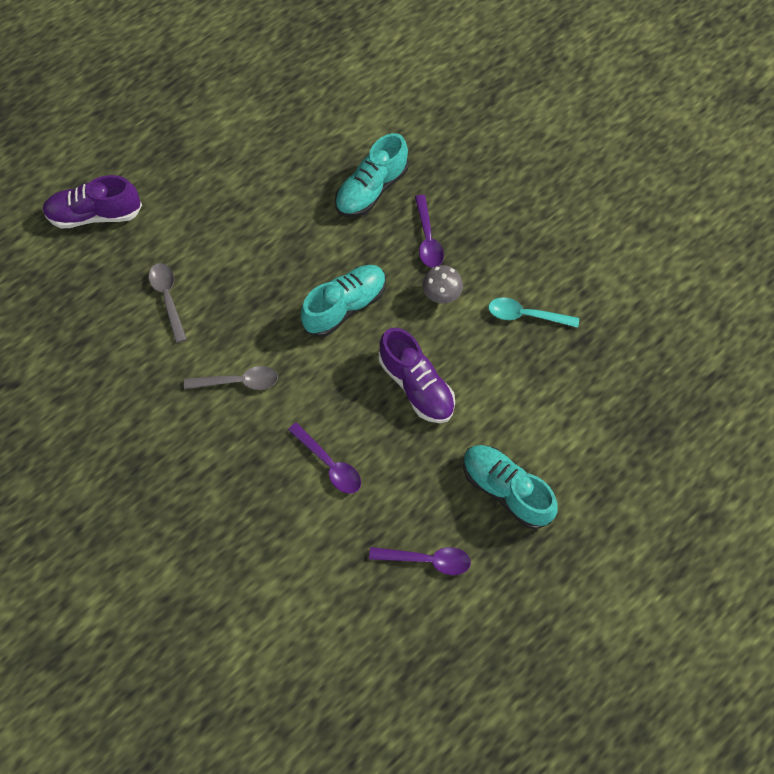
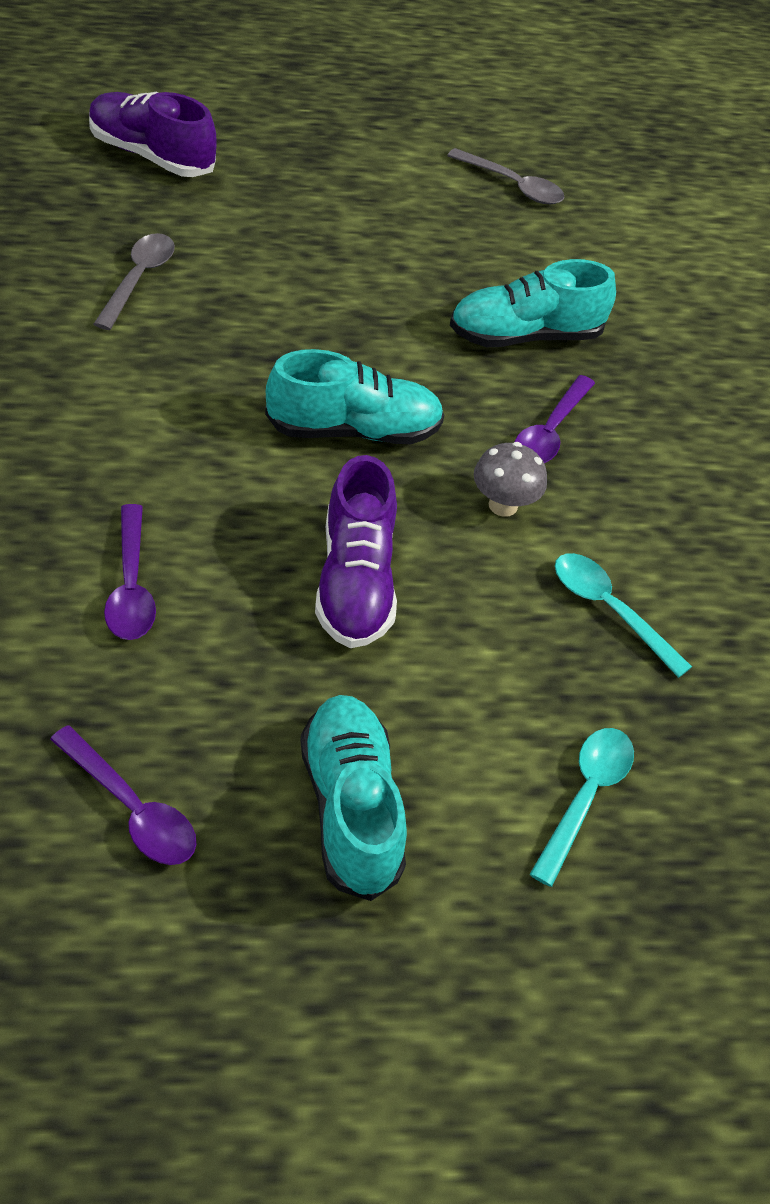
camera: 30 degrees right, 15 degrees down
grey spoon [184,366,278,390] -> grey spoon moved to [447,148,564,204]
none -> turquoise spoon [530,728,634,887]

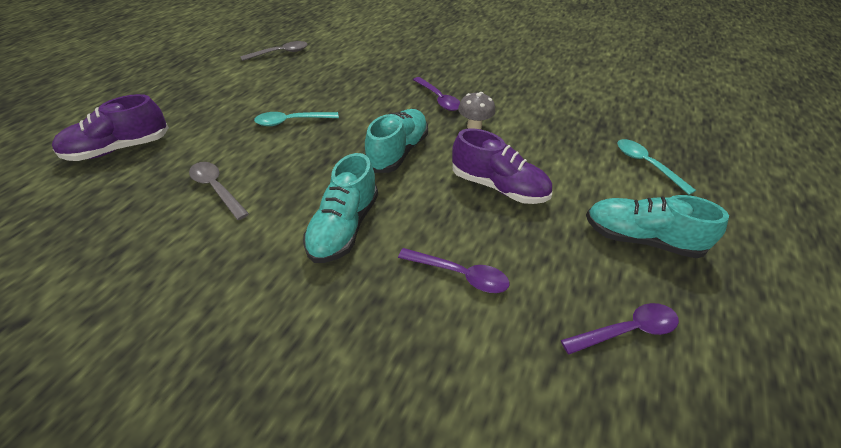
camera: 55 degrees left, 5 degrees down
turquoise shoe [450,259,616,347] -> turquoise shoe moved to [303,153,378,263]
turquoise spoon [555,553,692,678] -> turquoise spoon moved to [254,112,339,126]

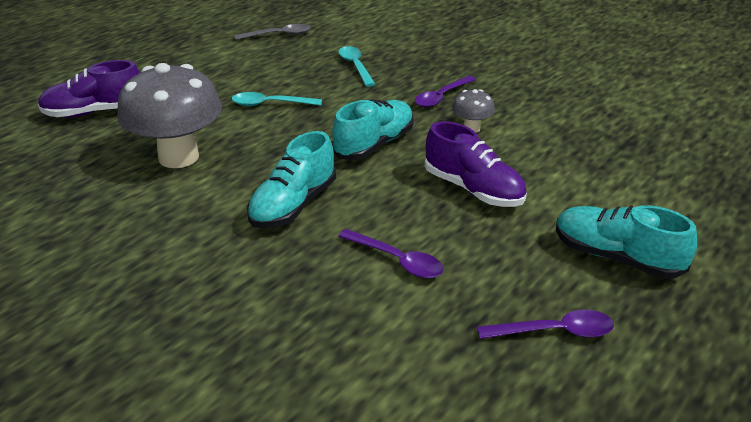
camera: 15 degrees right, 10 degrees down
grey spoon [189,162,249,220] -> grey mushroom [117,63,222,168]
purple spoon [413,77,460,111] -> purple spoon turned 60 degrees clockwise [415,76,476,108]
turquoise spoon [617,139,696,195] -> turquoise spoon moved to [338,46,375,87]

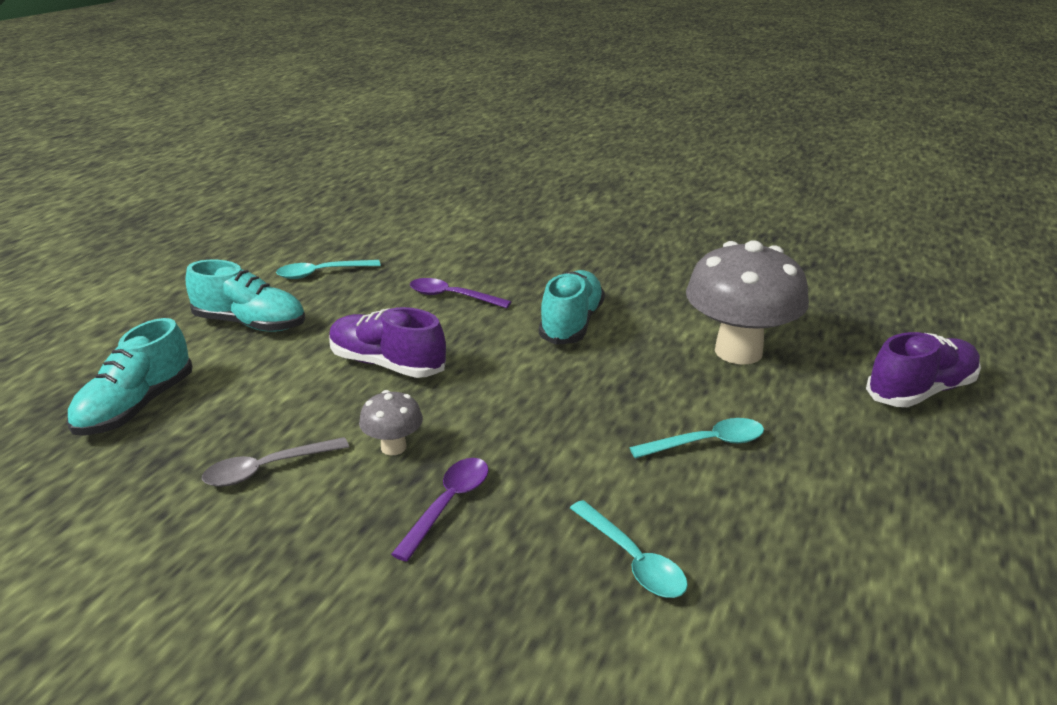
camera: 165 degrees right, 5 degrees down
grey spoon [235,24,311,40] -> grey spoon moved to [202,437,349,487]
turquoise shoe [332,99,414,160] -> turquoise shoe moved to [67,318,193,435]
purple spoon [477,310,614,339] -> turquoise spoon [276,260,381,279]

